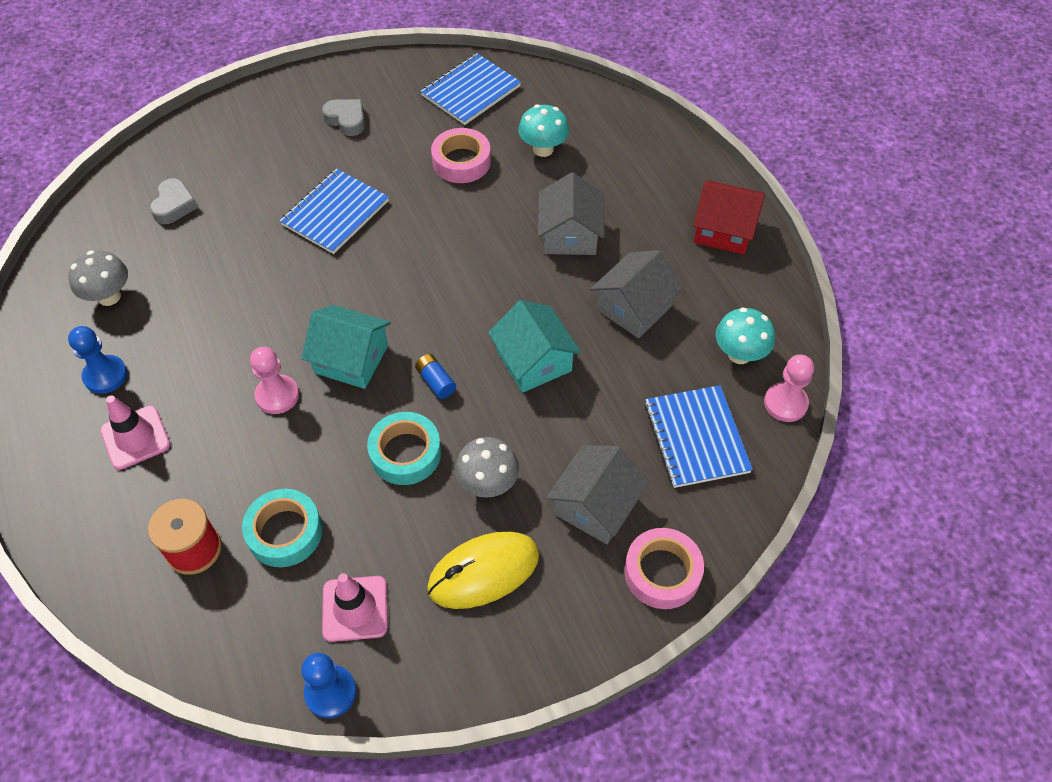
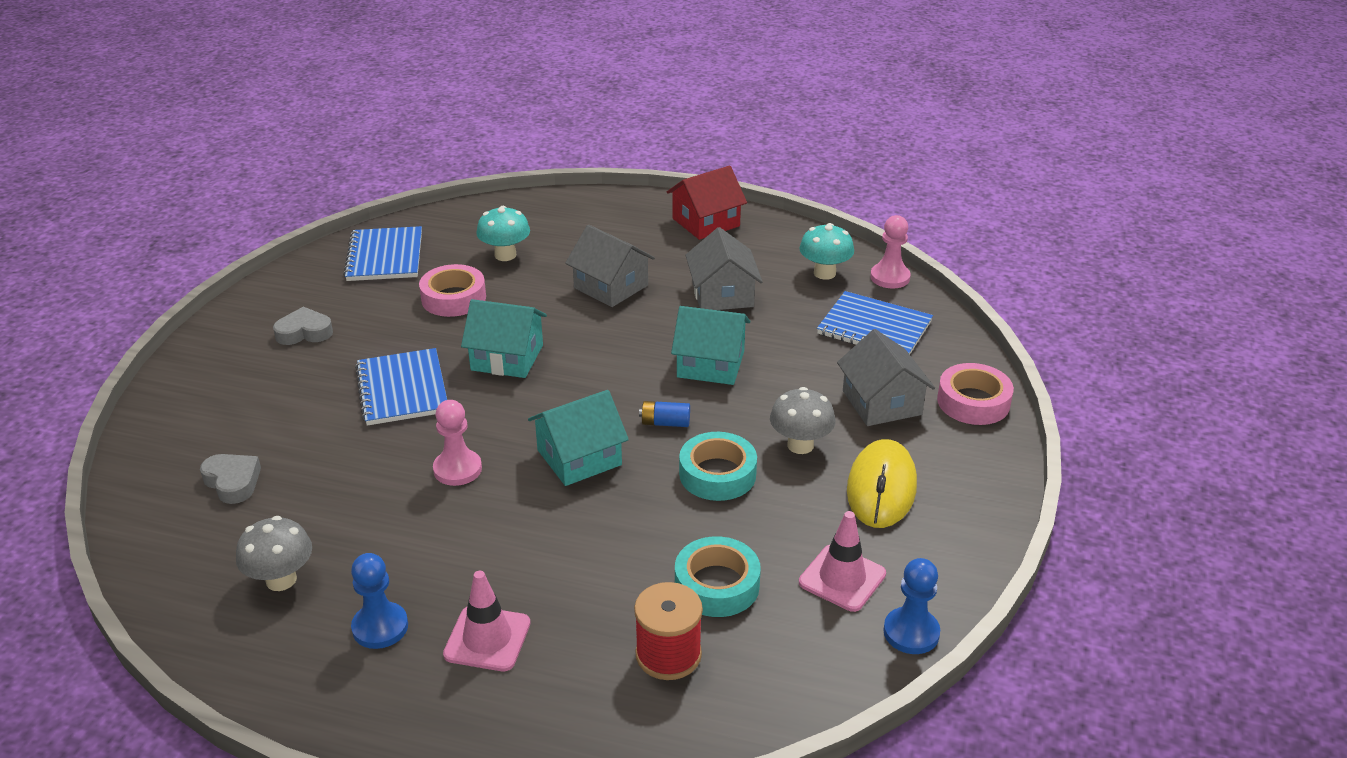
camera: 50 degrees left, 20 degrees down
pink pawn [250,347,299,414] -> pink pawn moved to [433,400,482,486]
none -> turquoise house [461,299,547,378]

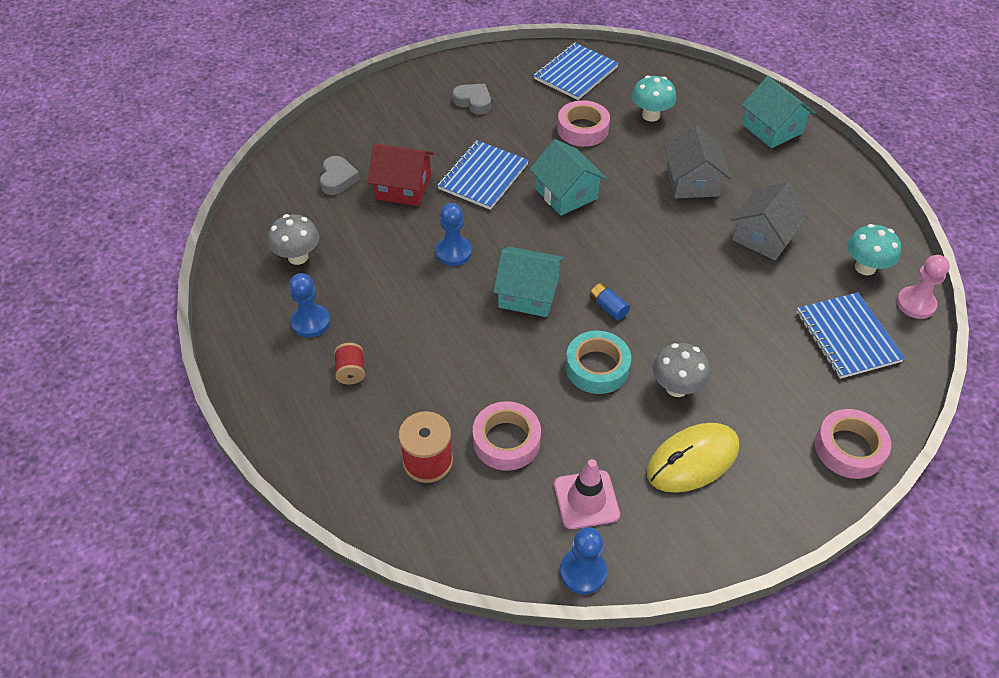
camera: 45 degrees right, 15 degrees up
pink pawn [433,400,482,486] -> blue pawn [436,203,472,266]
pink traffic cone [443,571,531,671] -> red spool [334,343,365,385]
red house [667,166,747,240] -> red house moved to [368,143,434,206]
turquoise house [671,306,750,385] -> turquoise house moved to [742,76,816,148]
turquoise tape [675,536,761,617] -> pink tape [473,401,541,471]
grey house [837,329,935,426] -> none

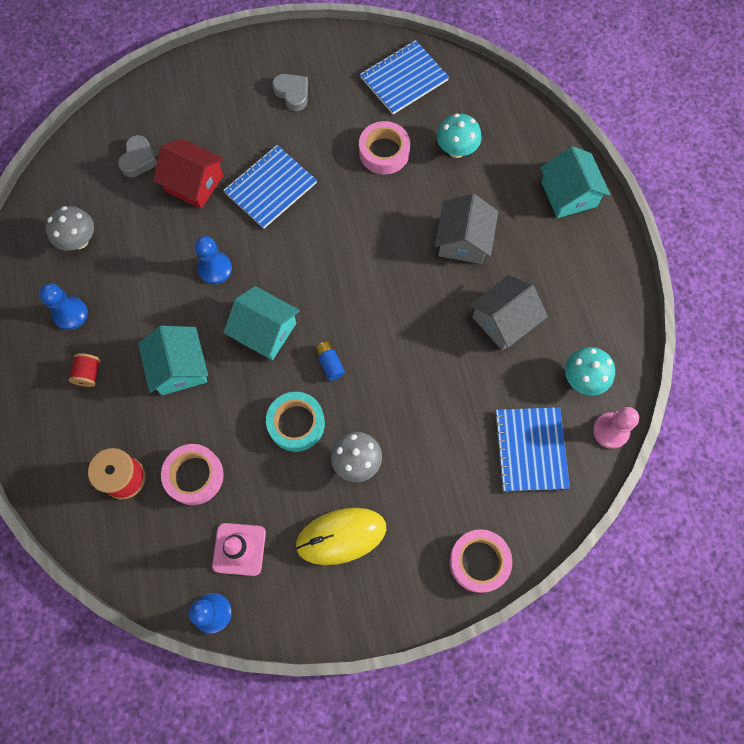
camera: 15 degrees right, 20 degrees up
turquoise house [530,139,607,216] -> turquoise house moved to [138,326,208,395]

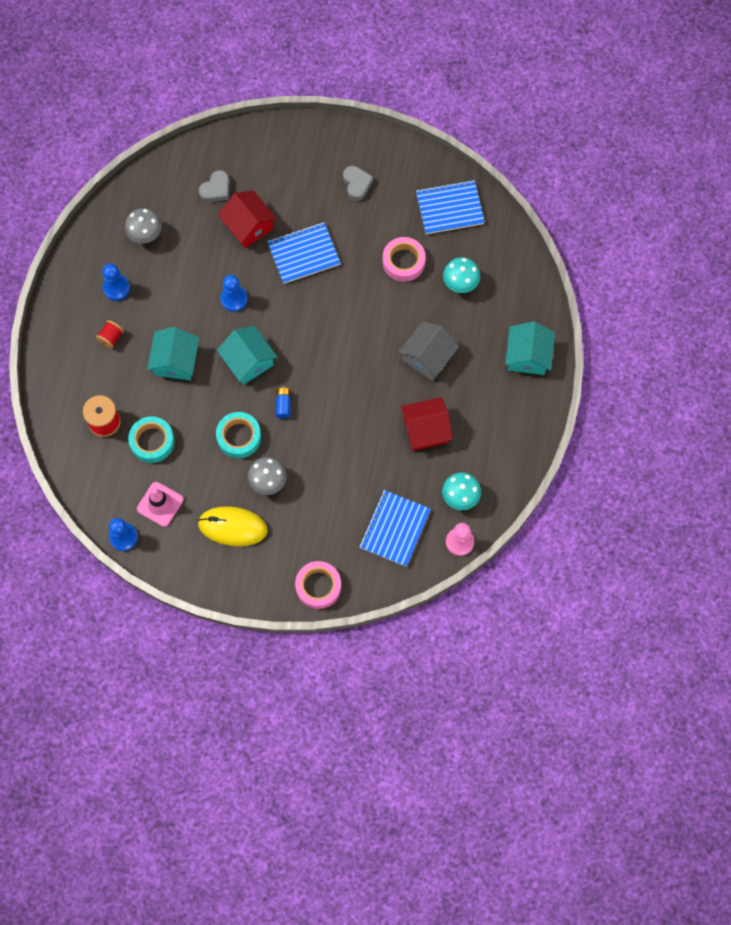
camera: 25 degrees right, 0 degrees up
pink tape [161,444,224,505] -> turquoise tape [128,416,174,463]
grey house [470,275,548,350] -> red house [401,397,453,451]

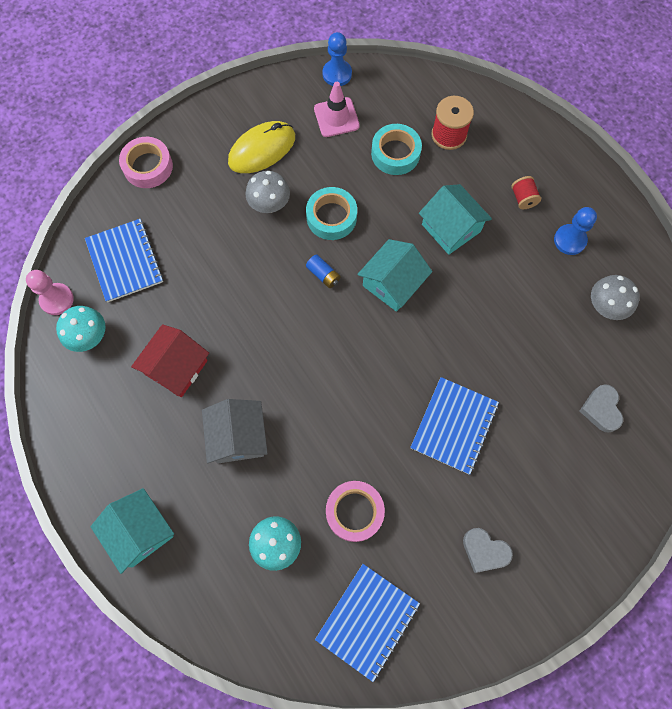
camera: 135 degrees right, 0 degrees up
turquoise house [217,326,277,385] -> turquoise house turned 60 degrees counterclockwise [357,239,432,312]
red house [218,190,277,248] -> none
blue pawn [220,275,248,312] -> none

